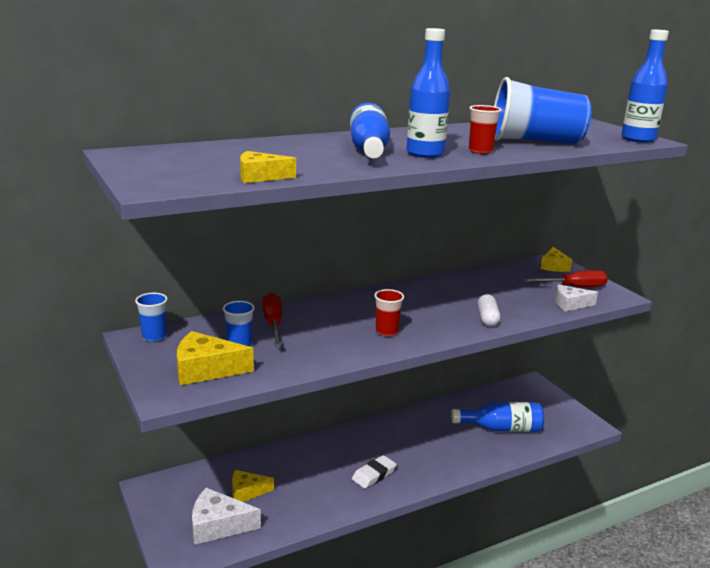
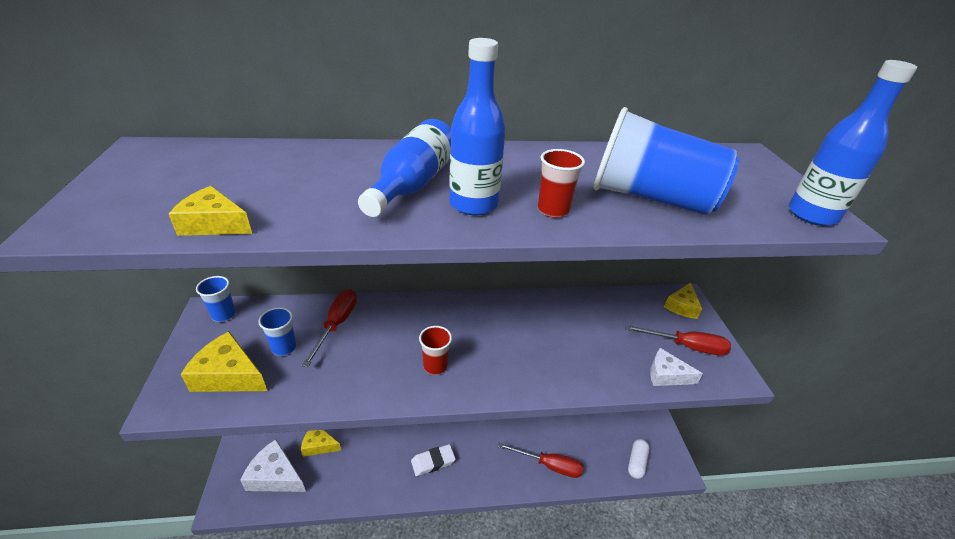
camera: 20 degrees right, 15 degrees up
blue bottle [451,402,544,432] -> none
white capsule [478,294,500,326] -> white capsule moved to [628,439,650,479]
none -> red screwdriver [498,442,583,478]

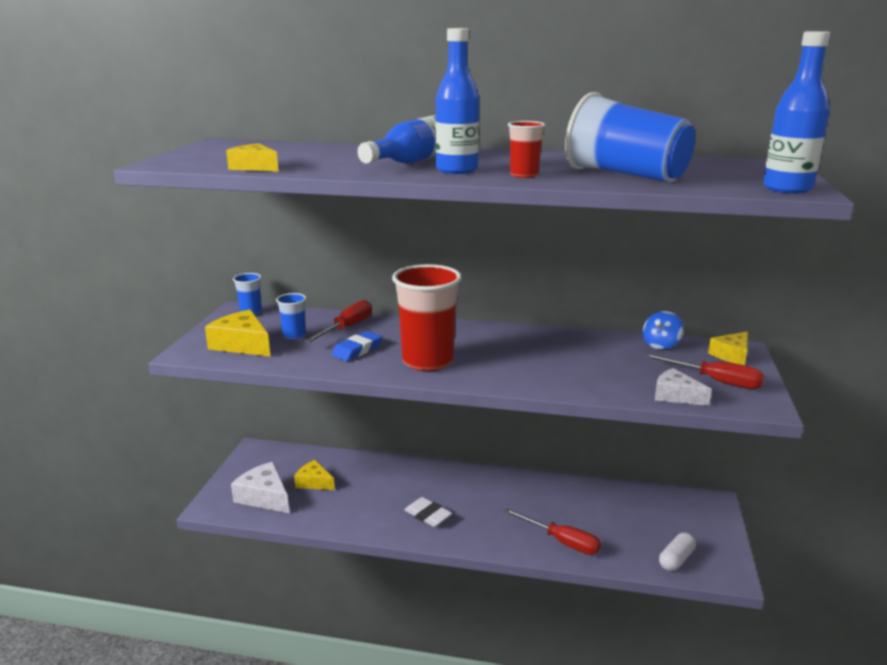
camera: 20 degrees right, 15 degrees down
white eraser [411,444,456,476] -> white eraser turned 45 degrees clockwise [404,497,452,527]
red cup [419,326,452,375] -> red cup [392,264,462,371], size x2.10
none -> blue eraser [331,331,382,361]
none -> blue spinning top [642,311,684,350]

